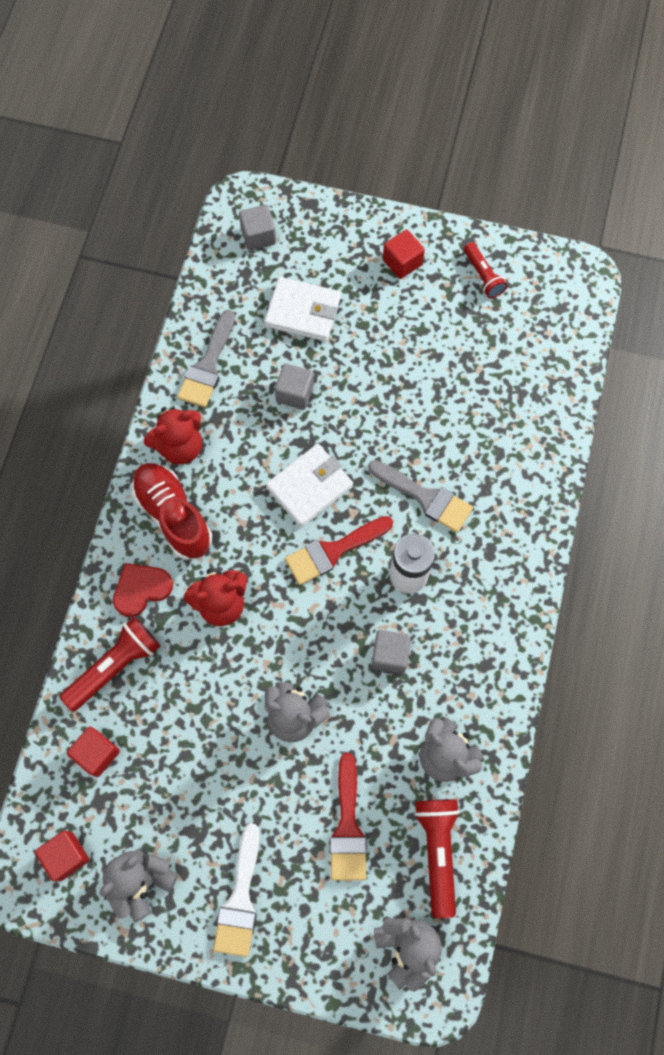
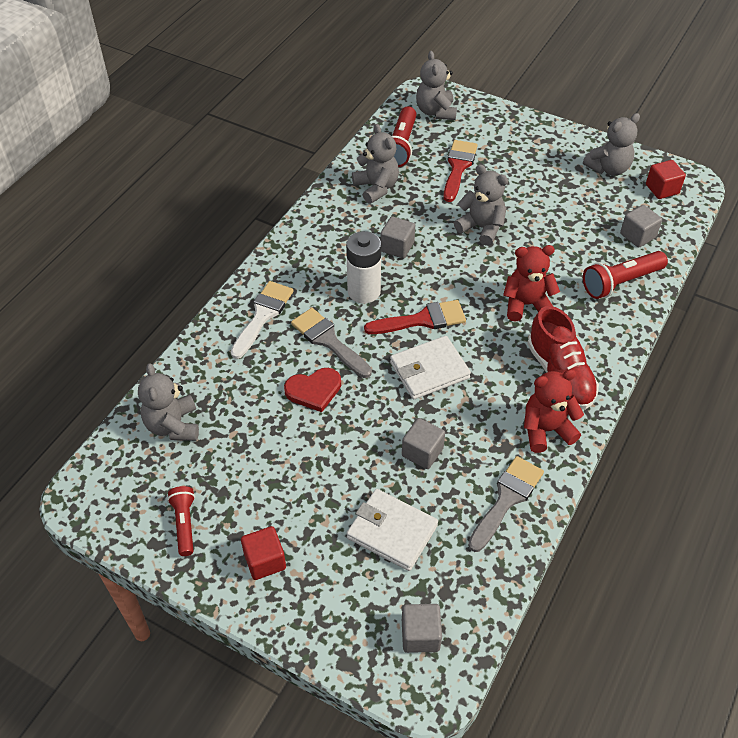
camera: 165 degrees left, 20 degrees down
red cube [67,727,120,777] -> grey cube [620,205,662,248]
red heart [113,563,173,617] -> red heart moved to [284,368,341,412]
white brush [213,823,260,957] -> white brush moved to [231,281,294,359]
none -> grey teddy bear [138,363,199,441]

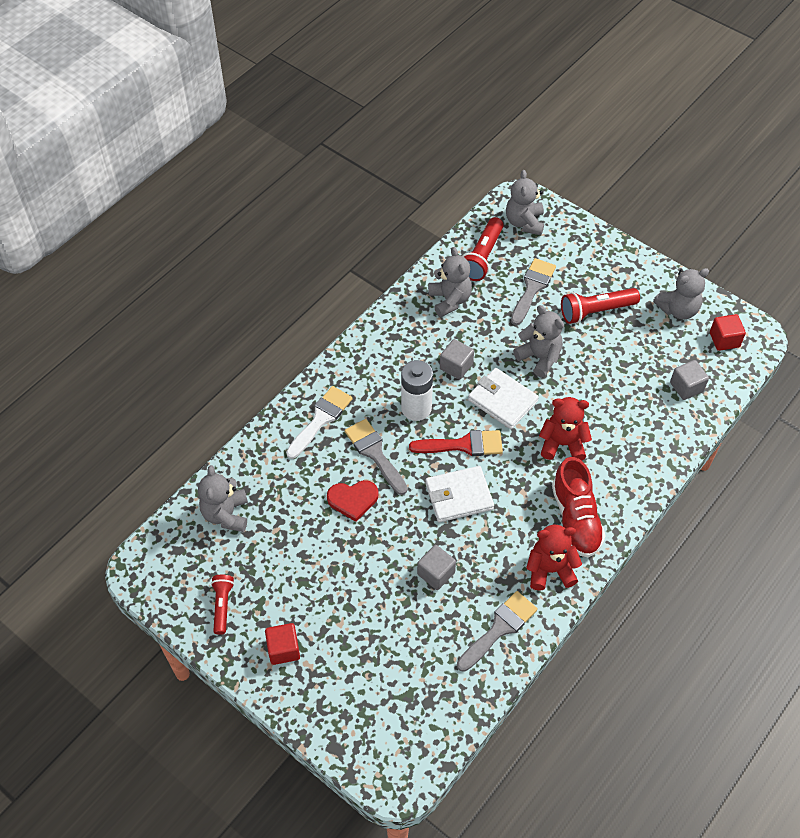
camera: 10 degrees right, 5 degrees up
white wallet [347,489,438,571] -> white wallet moved to [468,368,539,429]
grey cube [402,604,442,653] -> none
red brush [444,140,478,202] -> grey brush [511,258,556,325]
red flashlight [583,251,668,299] -> red flashlight moved to [561,288,640,324]

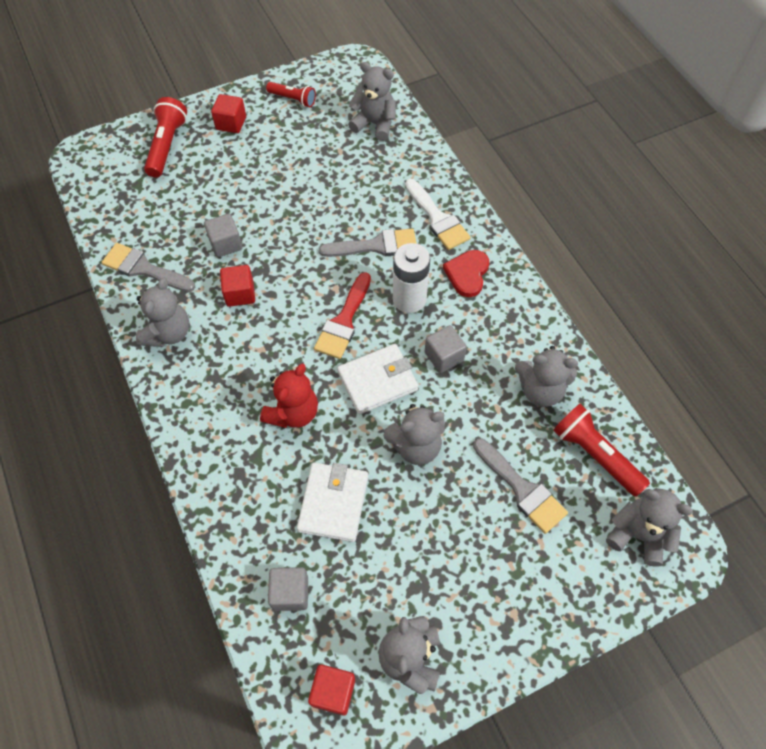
camera: 115 degrees right, 5 degrees up
red heart [327,480,378,522] -> red heart moved to [443,250,489,297]
white wallet [425,466,494,522] -> white wallet moved to [297,462,368,542]
grey brush [457,591,538,672] -> grey brush turned 135 degrees clockwise [102,243,195,292]
red teddy bear [526,525,582,591] -> grey teddy bear [136,278,189,347]
red shoe [552,457,605,557] -> none
red flashlight [561,288,640,324] -> red flashlight moved to [144,97,187,178]
none -> red cube [220,265,255,307]

